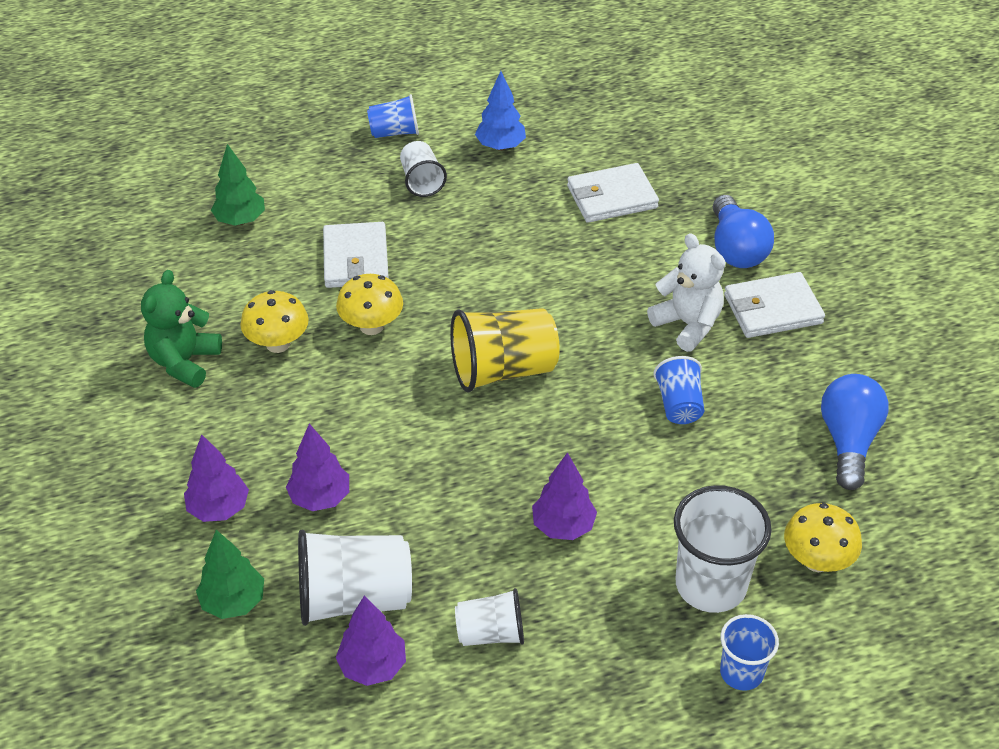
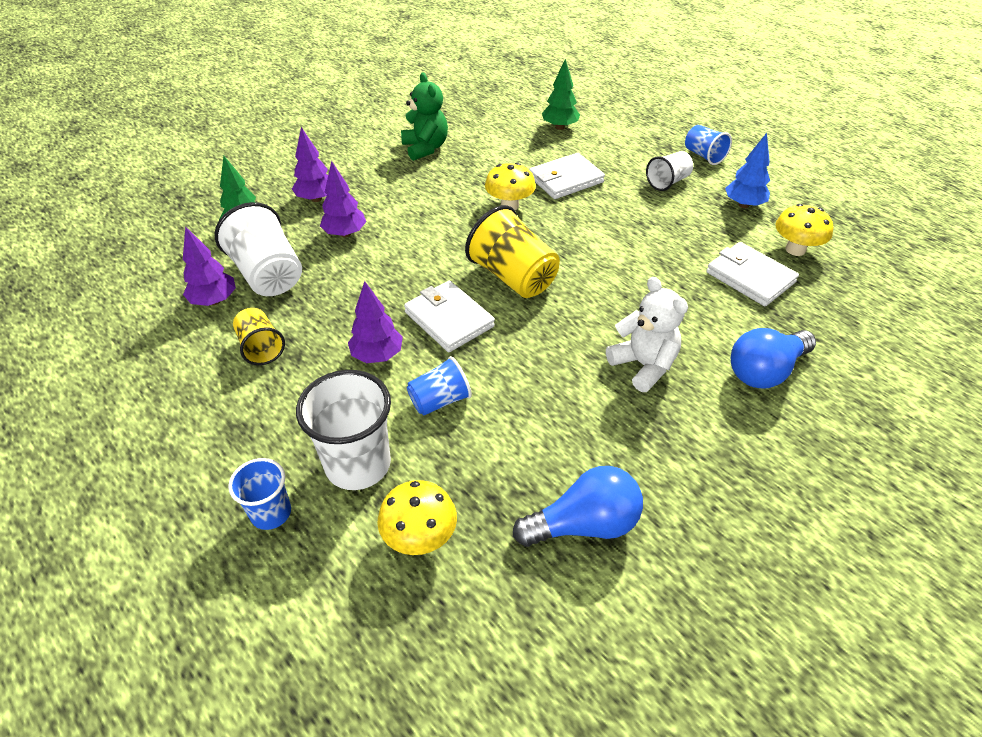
camera: 65 degrees right, 0 degrees up
green teddy bear [141,270,222,388] -> green teddy bear turned 75 degrees clockwise [401,73,448,161]
yellow mushroom [240,290,309,353] -> yellow mushroom moved to [776,204,833,256]
white cup [455,588,524,646] -> yellow cup [233,308,285,365]
white teddy bear [647,233,725,352] -> white teddy bear turned 60 degrees counterclockwise [606,277,688,392]
blue cup [653,356,704,424] -> blue cup moved to [407,356,472,415]
white wallet [724,272,825,338] -> white wallet moved to [404,281,495,352]

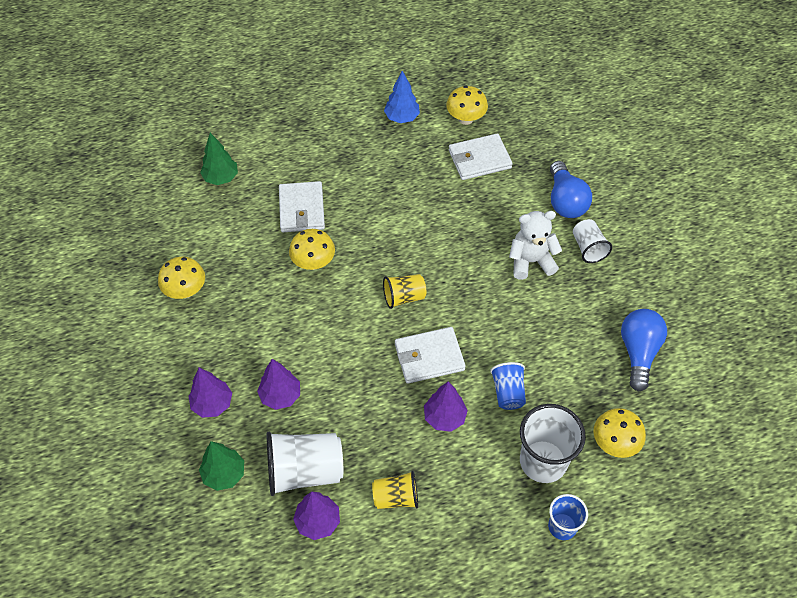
camera: 65 degrees left, 10 degrees up
green teddy bear [401,73,448,161] -> yellow mushroom [158,257,205,299]
yellow cup [465,205,560,298] -> yellow cup [383,274,426,309], size x0.58
white cup [646,151,693,191] -> white cup moved to [573,219,612,263]
blue cup [685,125,732,165] -> none

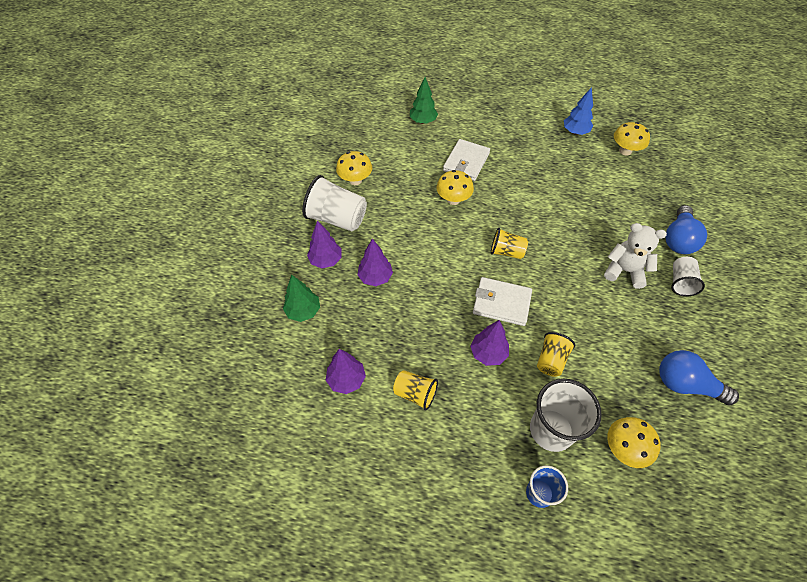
camera: 30 degrees right, 0 degrees up
white cup [267,432,343,496] -> white cup moved to [302,175,367,231]
white wallet [449,133,513,180] -> none
blue cup [490,362,526,410] -> yellow cup [537,332,575,377]
blue light bulb [621,309,667,392] -> blue light bulb turned 105 degrees counterclockwise [659,350,739,405]

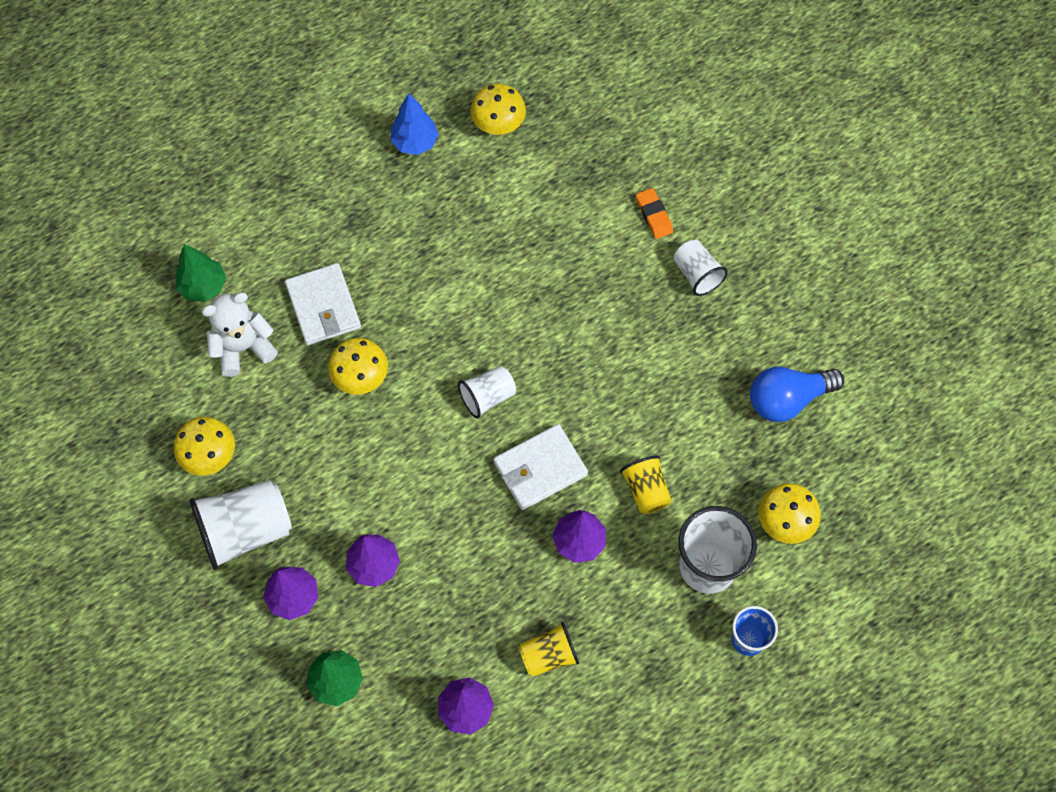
camera: 45 degrees left, 10 degrees up
yellow cup [491,228,528,259] -> white cup [458,366,516,418]
white teddy bear [604,223,667,289] -> white teddy bear moved to [201,293,278,377]
blue light bulb [665,205,707,254] -> orange eraser [636,188,673,239]

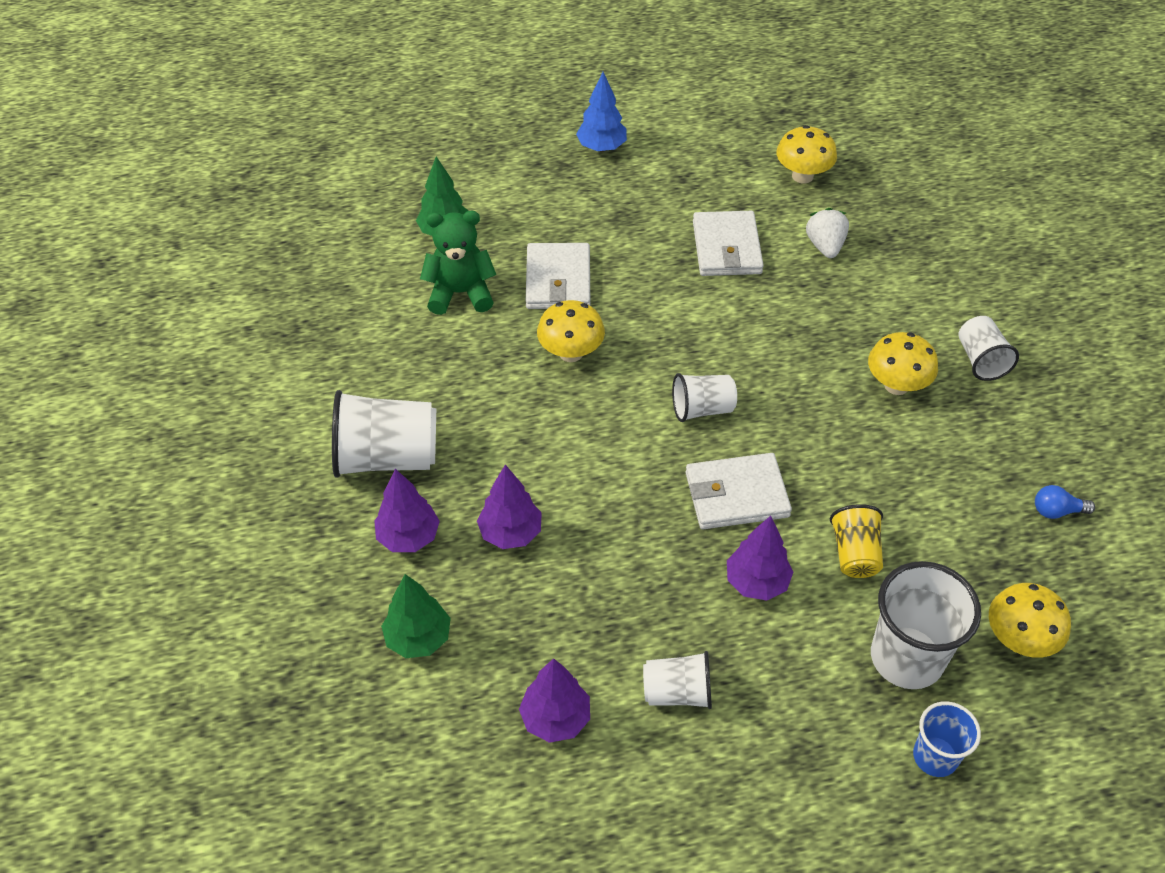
camera: 20 degrees right, 15 degrees down
yellow mushroom [174,417,235,475] -> yellow mushroom moved to [868,332,938,395]
white teddy bear [201,293,278,377] -> green teddy bear [420,211,496,315]
blue tree [391,93,439,155] -> blue tree moved to [576,72,627,152]
yellow cup [519,622,579,677] -> white cup [643,651,712,709]
orange eraser [636,188,673,239] -> none
blue light bulb [750,367,844,422] -> blue light bulb [1035,485,1095,519], size x0.49
none -> white wallet [693,211,764,276]
none -> white strawberry [806,208,849,258]

